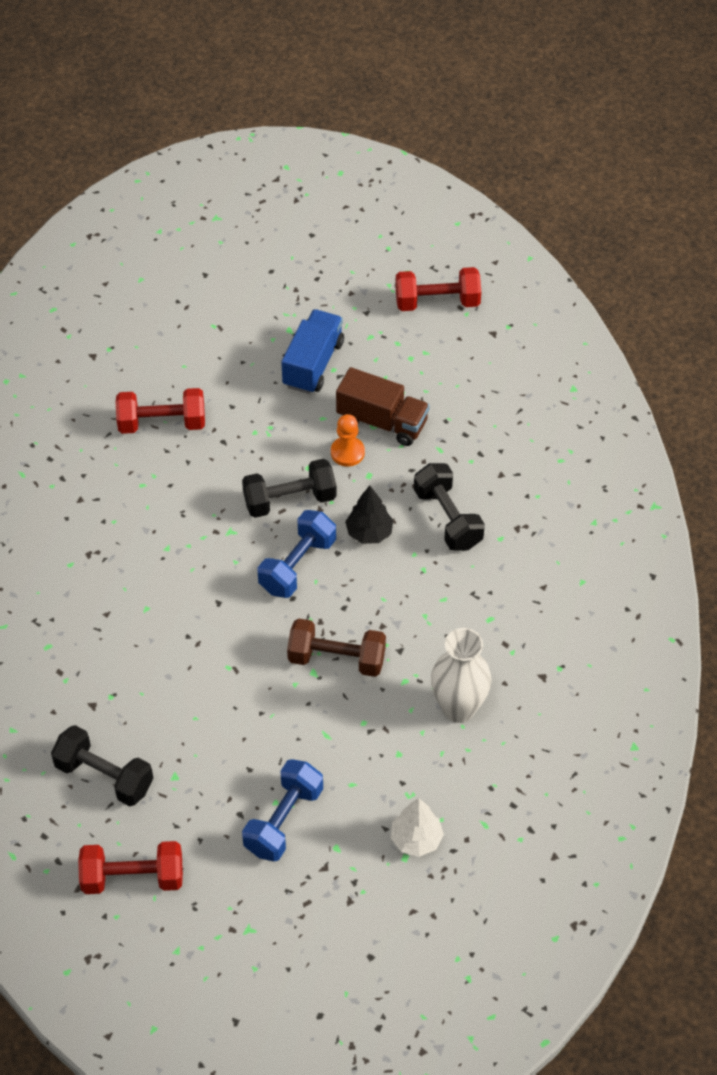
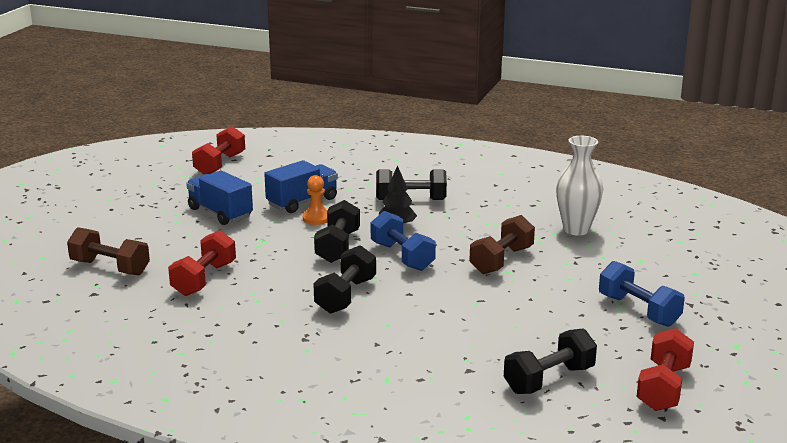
camera: 65 degrees left, 30 degrees down
brown truck [336,367,430,446] -> blue truck [264,160,338,213]
white tree [391,798,444,857] -> none
none -> brown dumbbell [67,227,150,275]
none -> black dumbbell [314,245,376,314]

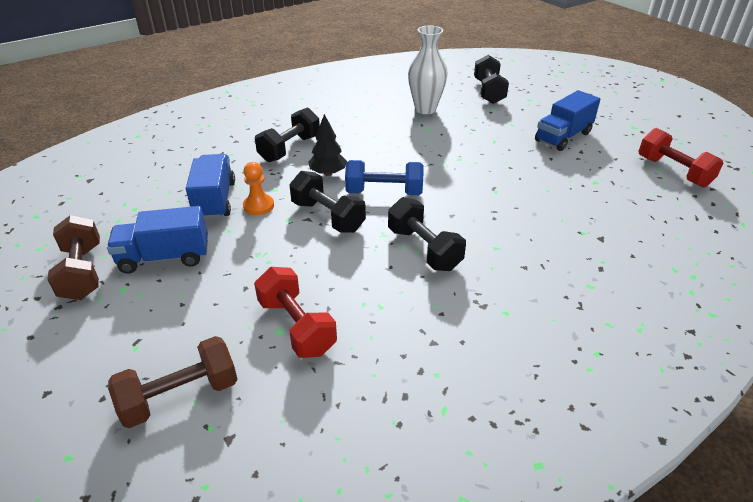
camera: 55 degrees left, 15 degrees up
red dumbbell [192,126,245,175] -> none
brown dumbbell [469,215,535,274] -> brown dumbbell moved to [47,215,100,300]
black dumbbell [504,328,597,394] -> black dumbbell moved to [474,55,509,104]
blue dumbbell [599,261,685,327] -> blue truck [535,90,601,151]

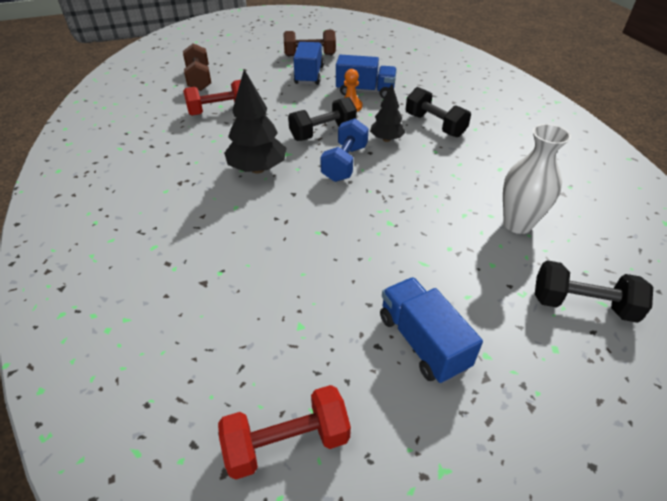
camera: 105 degrees right, 5 degrees up
black dumbbell [388,197,466,271] -> black tree [224,69,286,174]

